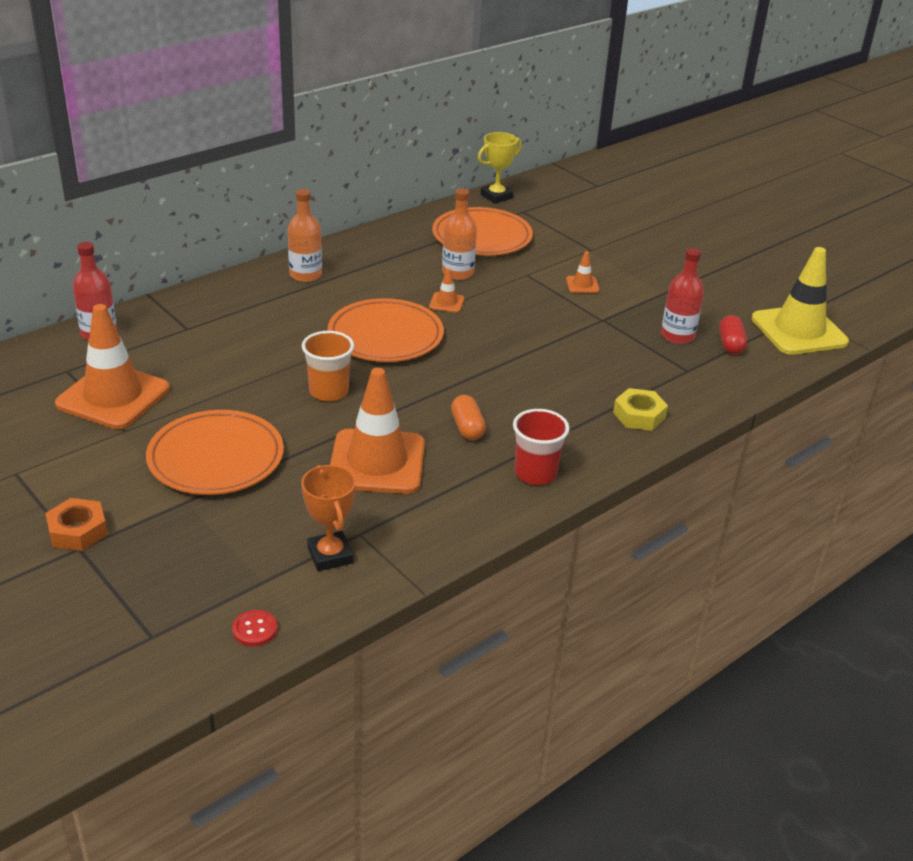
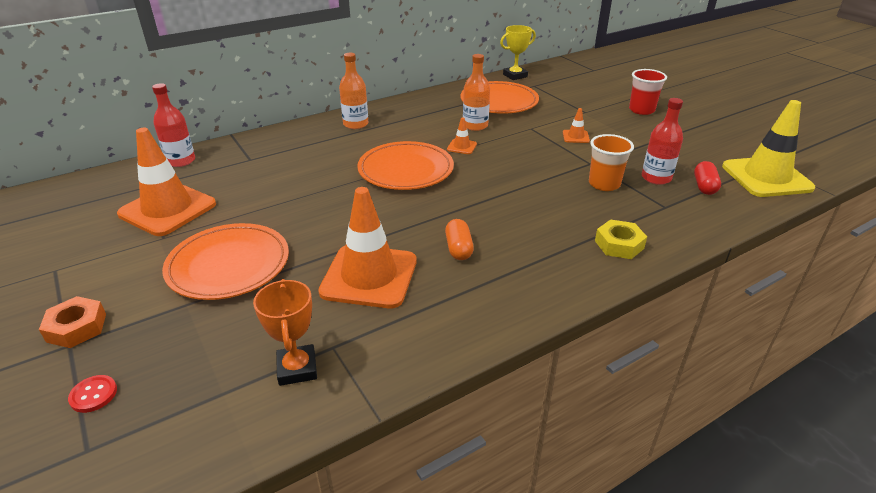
camera: 10 degrees right, 0 degrees up
red button [232,610,278,646] -> red button moved to [68,375,117,413]
orange cup [302,331,354,401] -> orange cup moved to [589,134,634,191]
red cup [513,409,570,485] -> red cup moved to [629,69,667,115]

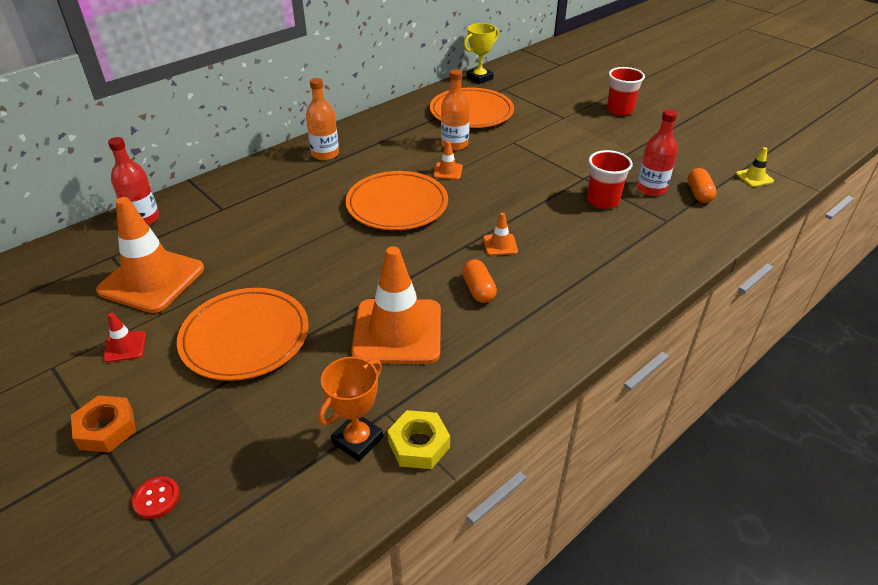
camera: 10 degrees left, 5 degrees up
orange trophy [253,279,317,386] -> orange trophy turned 60 degrees clockwise [318,357,383,462]
orange traffic cone [563,108,590,143] -> orange traffic cone moved to [483,213,518,256]
orange cup [589,134,634,191] -> red cup [587,150,633,209]
yellow nut [595,219,647,259] -> yellow nut moved to [387,410,450,469]
red capsule [694,161,721,195] -> orange capsule [687,168,717,203]
yellow traffic cone [722,100,815,197] -> yellow traffic cone [736,147,774,187], size x0.42
none -> red traffic cone [103,313,146,363]

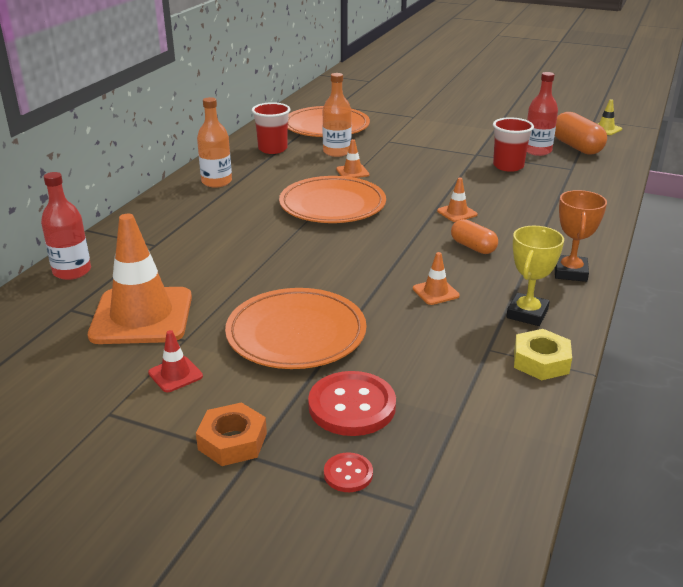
camera: 25 degrees left, 10 degrees down
orange trophy [318,357,383,462] -> orange trophy moved to [555,190,607,282]
orange traffic cone [351,246,441,364] -> orange traffic cone [413,252,460,305], size x0.42
yellow trophy [464,23,499,84] -> yellow trophy moved to [506,226,564,326]
red cup [607,67,645,116] -> red cup moved to [252,102,290,154]
orange capsule [687,168,717,203] -> orange capsule [555,112,607,155], size x1.58
none -> red button [308,371,396,436]

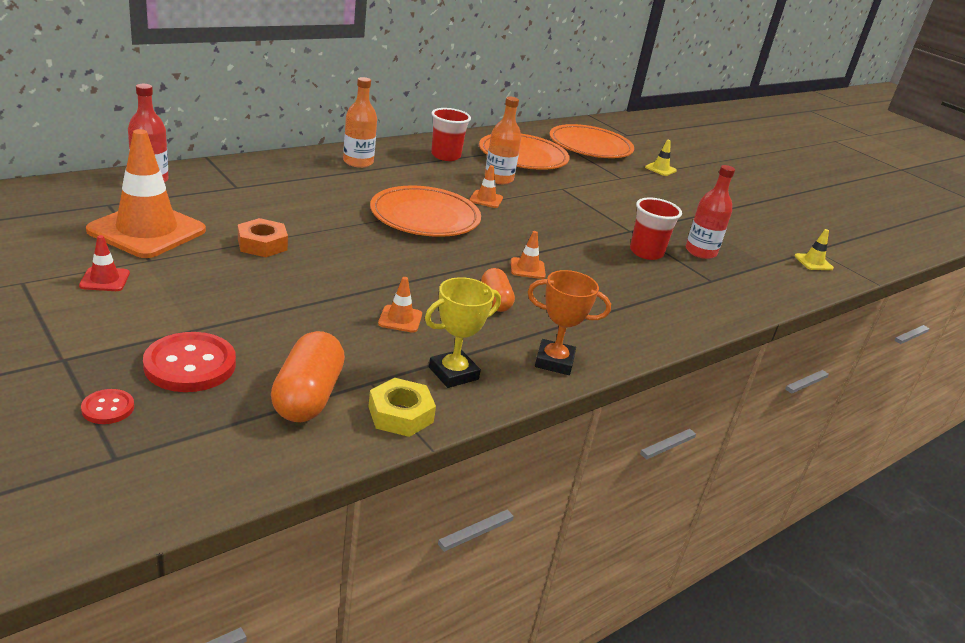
camera: 25 degrees right, 0 degrees up
orange nut [196,403,267,466] -> orange nut moved to [238,218,288,257]
orange plate [225,288,367,369] -> orange plate moved to [549,124,634,158]
orange capsule [555,112,607,155] -> orange capsule moved to [271,331,345,422]
orange trophy [555,190,607,282] -> orange trophy turned 60 degrees clockwise [528,270,611,375]
none -> yellow traffic cone [645,140,677,176]

